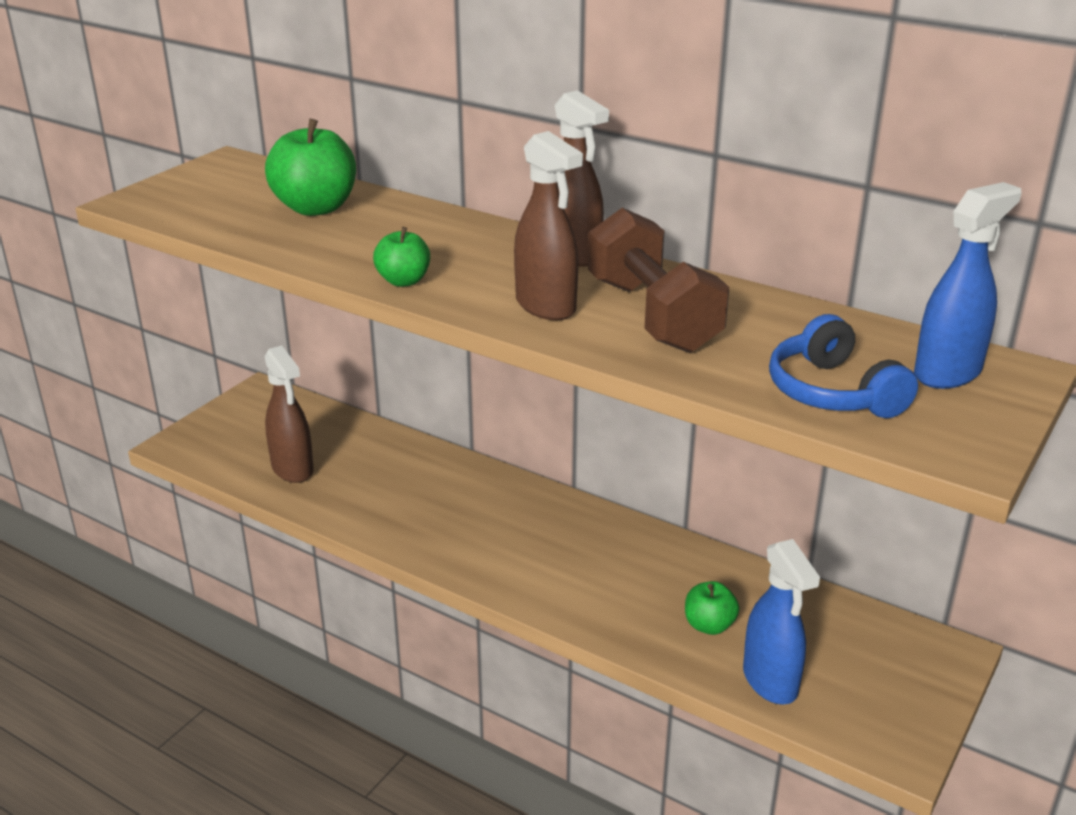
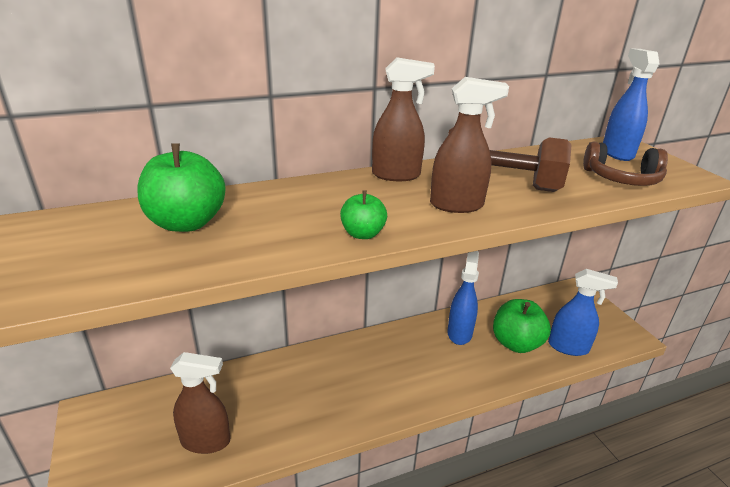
camera: 55 degrees left, 0 degrees up
green apple [685,581,739,635] -> green apple [493,299,551,353], size x1.78
blue headphones [769,314,918,418] -> brown headphones [583,141,668,186]
none -> blue spray bottle [447,251,479,345]

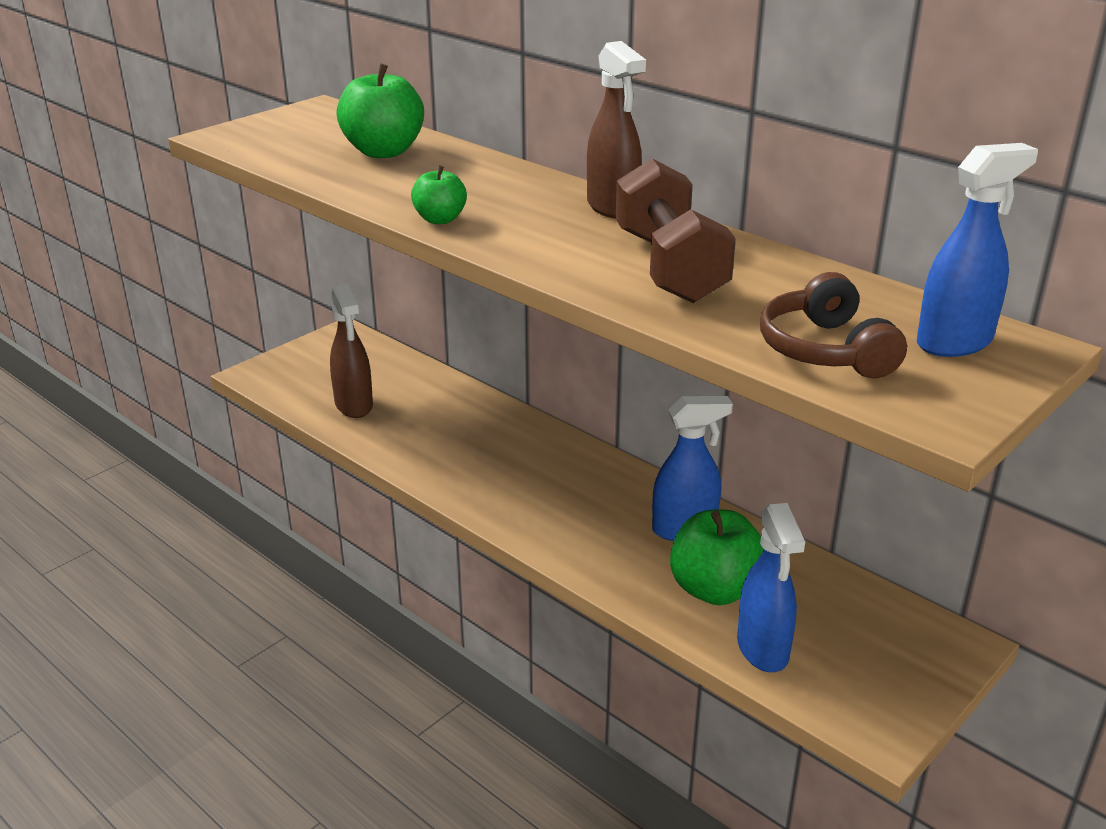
camera: 65 degrees right, 0 degrees up
brown spray bottle [430,77,509,213] -> none

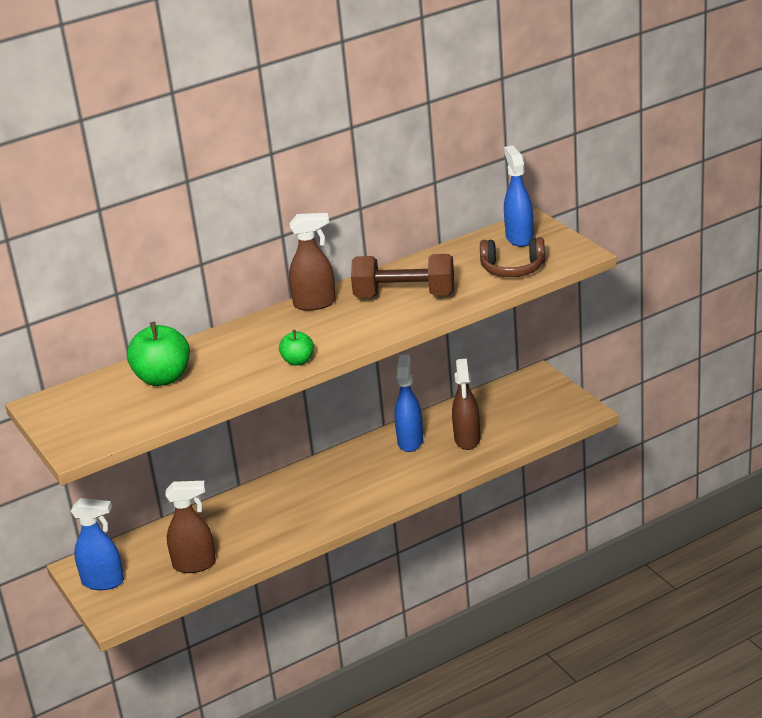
camera: 70 degrees left, 0 degrees up
green apple [670,510,764,605] -> brown spray bottle [452,359,480,450]
blue spray bottle [737,503,805,672] -> blue spray bottle moved to [71,498,124,590]

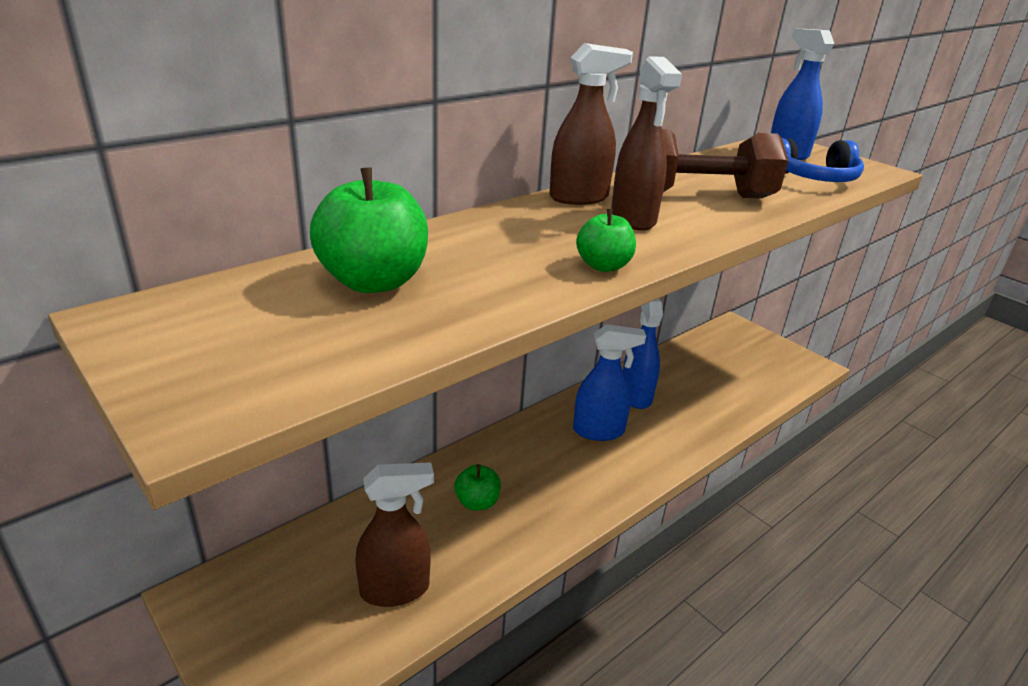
camera: 15 degrees left, 0 degrees up
blue spray bottle [71,498,124,590] -> blue spray bottle moved to [573,324,646,441]
brown spray bottle [452,359,480,450] -> brown spray bottle moved to [611,56,682,231]
brown headphones [480,237,545,277] -> blue headphones [782,138,864,182]
none -> green apple [454,464,501,511]

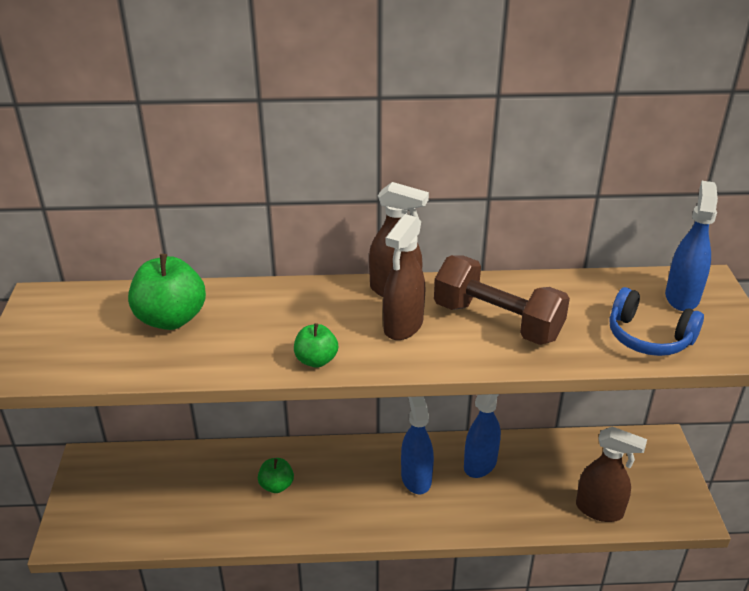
camera: 40 degrees right, 5 degrees up
brown spray bottle [355,462,434,607] -> brown spray bottle moved to [576,427,647,522]
blue spray bottle [573,324,646,441] -> blue spray bottle turned 135 degrees counterclockwise [401,396,434,494]

